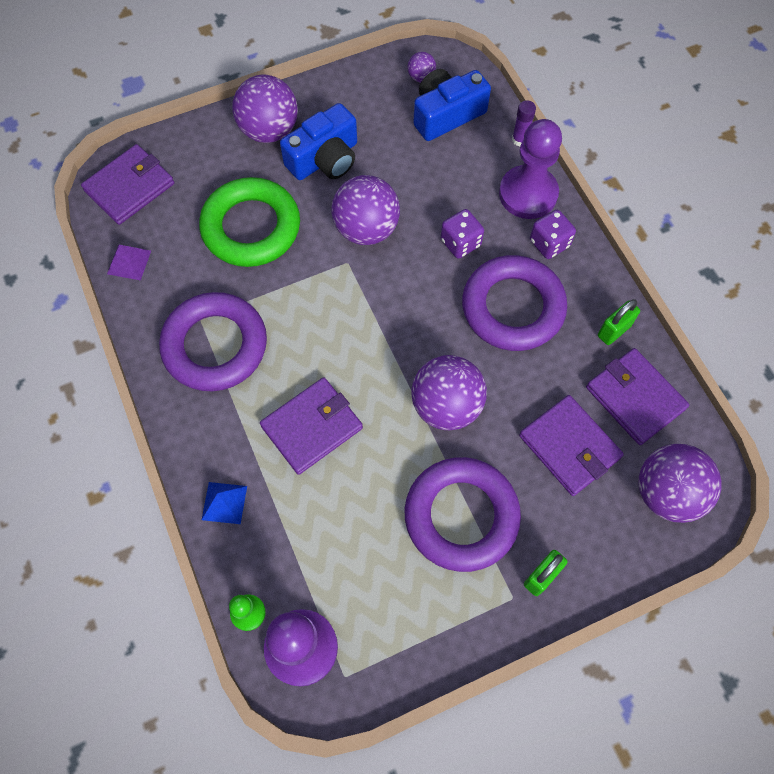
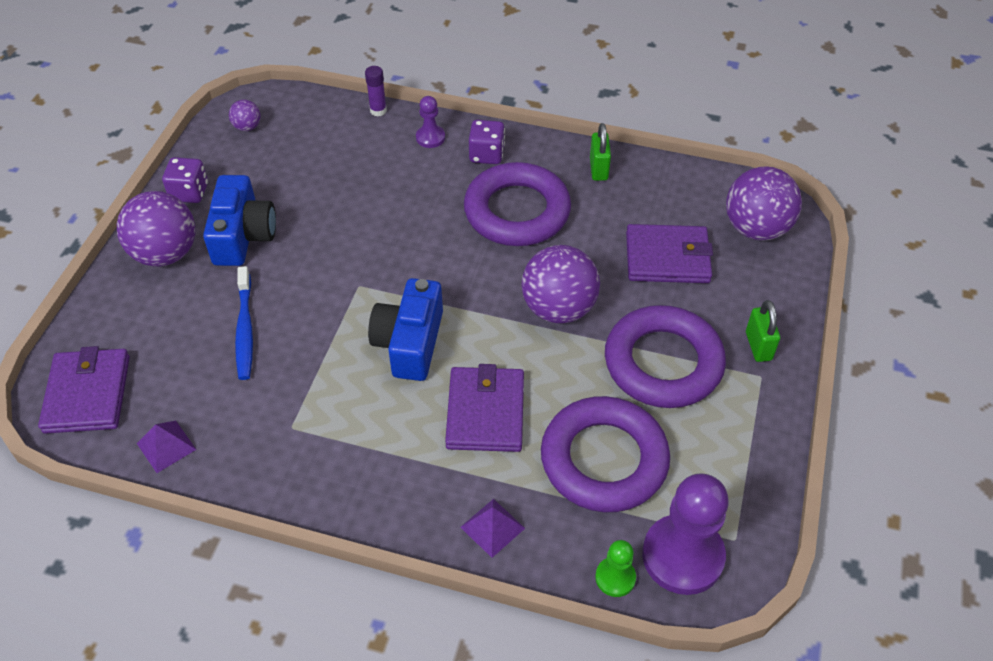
camera: 50 degrees left, 15 degrees down
purple ring [159,292,267,391] -> purple ring moved to [541,396,670,512]
green ring [199,177,300,267] -> blue toothbrush [235,266,253,380]
blue pyramid [202,482,247,524] -> purple pyramid [460,499,525,558]
purple ball [332,175,400,245] -> none
blue camera [413,69,491,141] -> blue camera moved to [368,278,443,381]
purple dice [441,209,484,259] -> purple dice moved to [162,157,208,203]
purple pawn [499,119,562,219] -> purple pawn [416,96,445,148], size x0.49
purple wallet [586,348,689,445] -> none

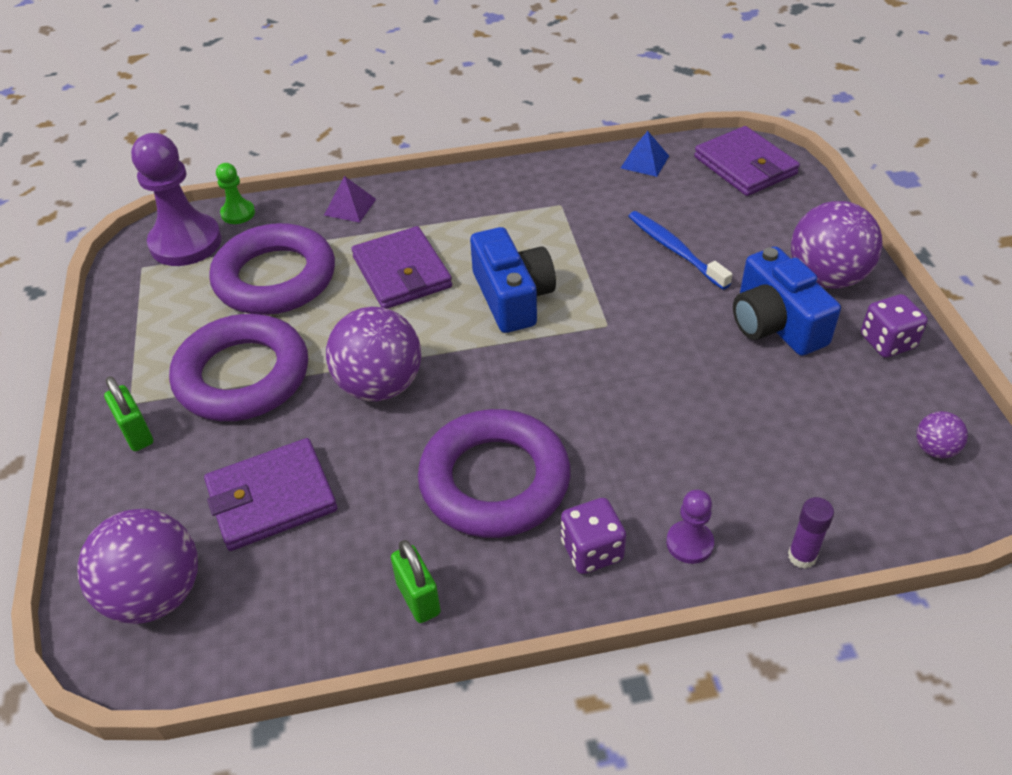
camera: 155 degrees right, 5 degrees down
purple pyramid [137,421,196,473] -> blue pyramid [621,131,669,177]

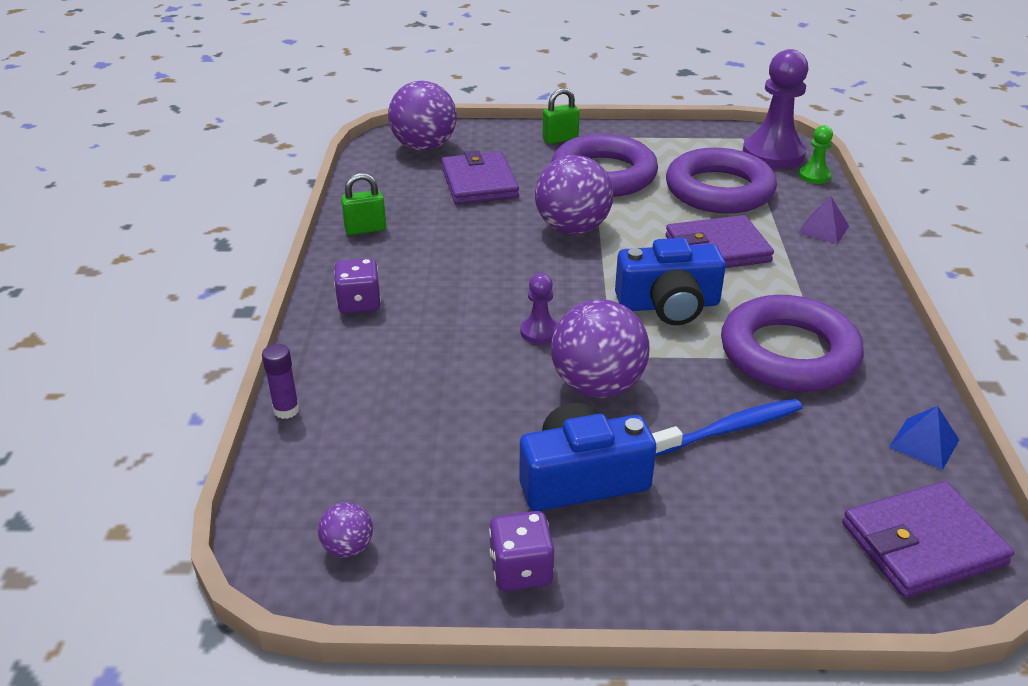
camera: 100 degrees right, 10 degrees down
purple ring [418,409,570,538] -> purple ring moved to [721,295,864,392]
purple pawn [666,490,714,564] -> purple pawn moved to [520,273,558,344]
purple ball [791,201,883,289] -> purple ball moved to [551,299,649,398]

